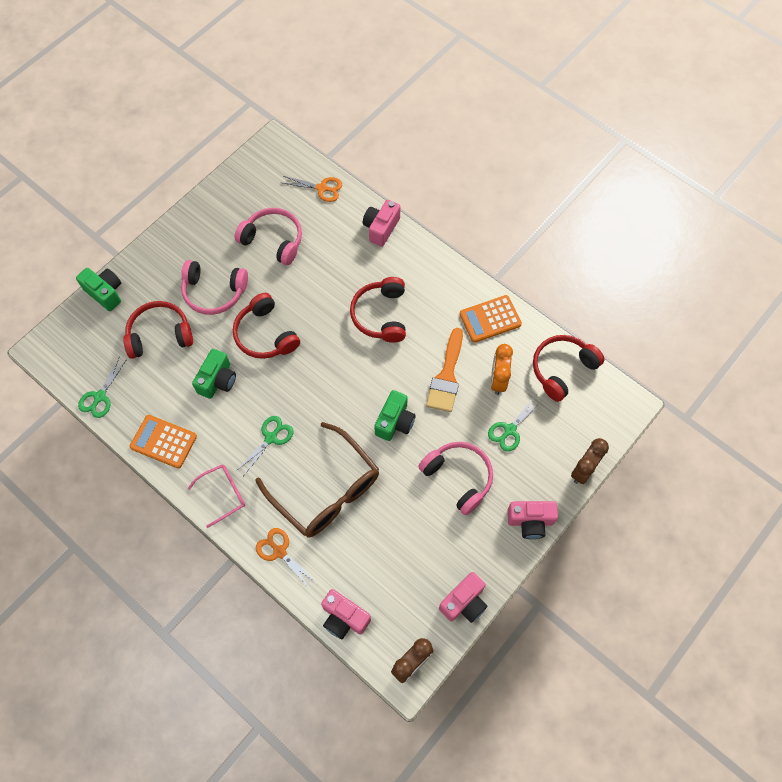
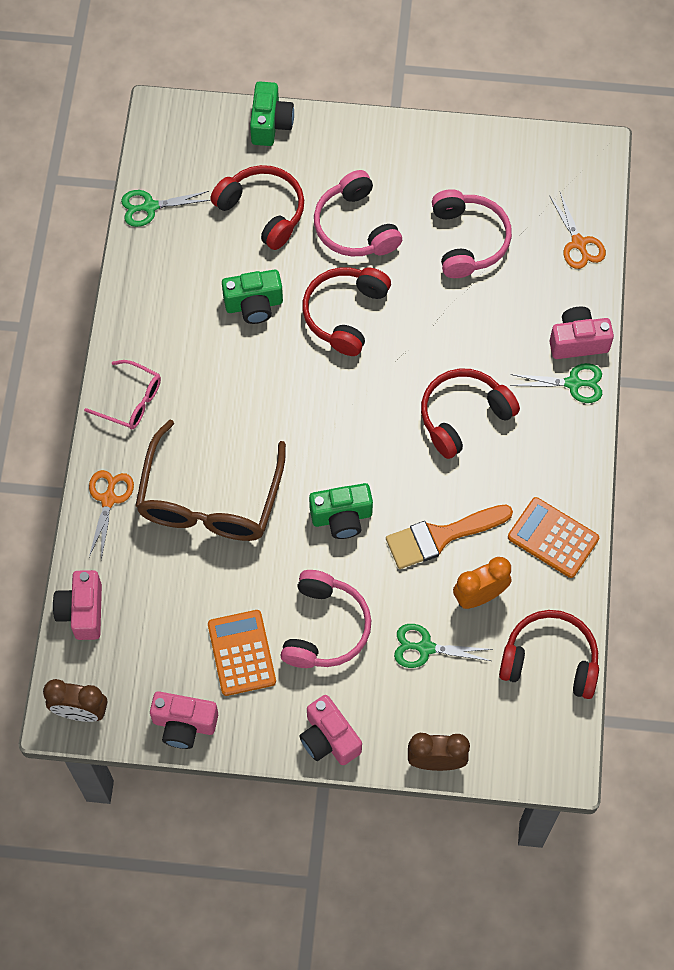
camera: 55 degrees right, 0 degrees up
orange calculator [130,415,197,469] -> orange calculator moved to [208,610,276,696]
green scissors [236,416,294,476] -> green scissors moved to [510,363,602,403]

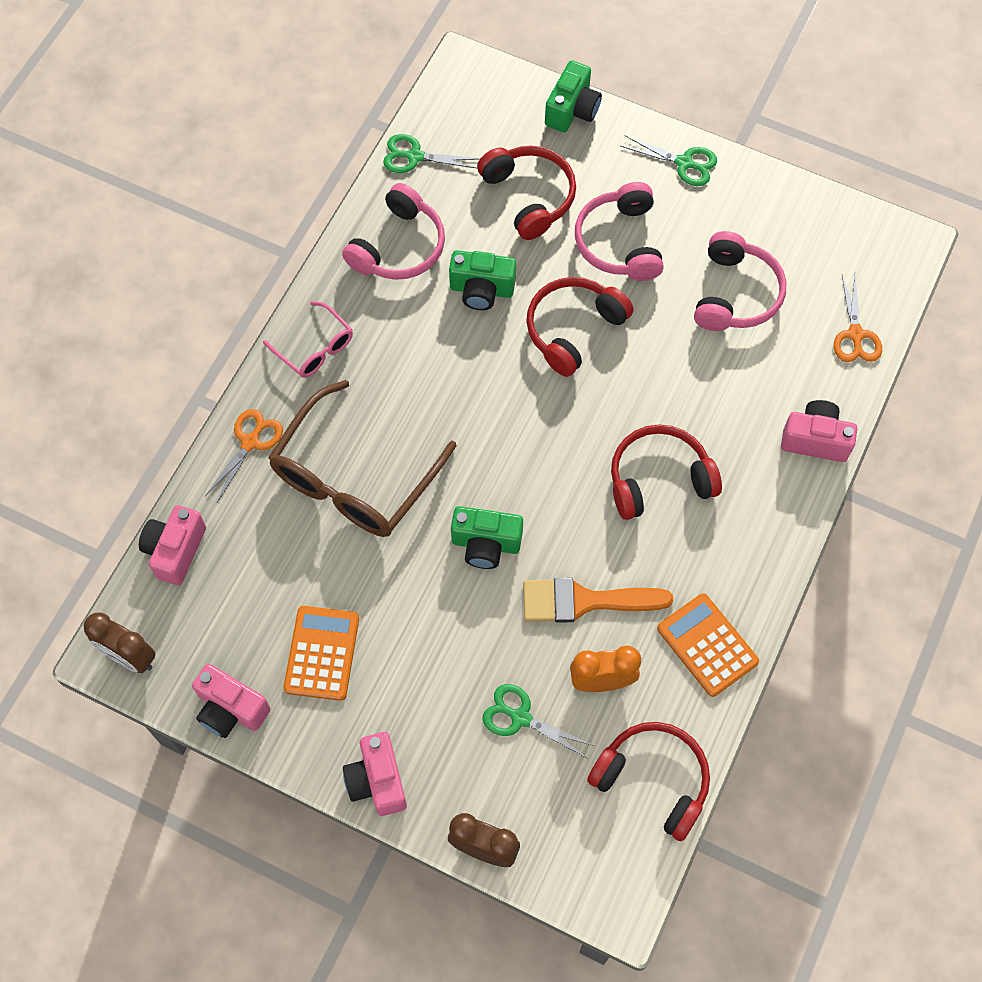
camera: 20 degrees right, 0 degrees up
pink headphones [280,570,371,668] -> pink headphones moved to [342,183,445,280]
green scissors [510,363,602,403] -> green scissors moved to [621,136,717,186]

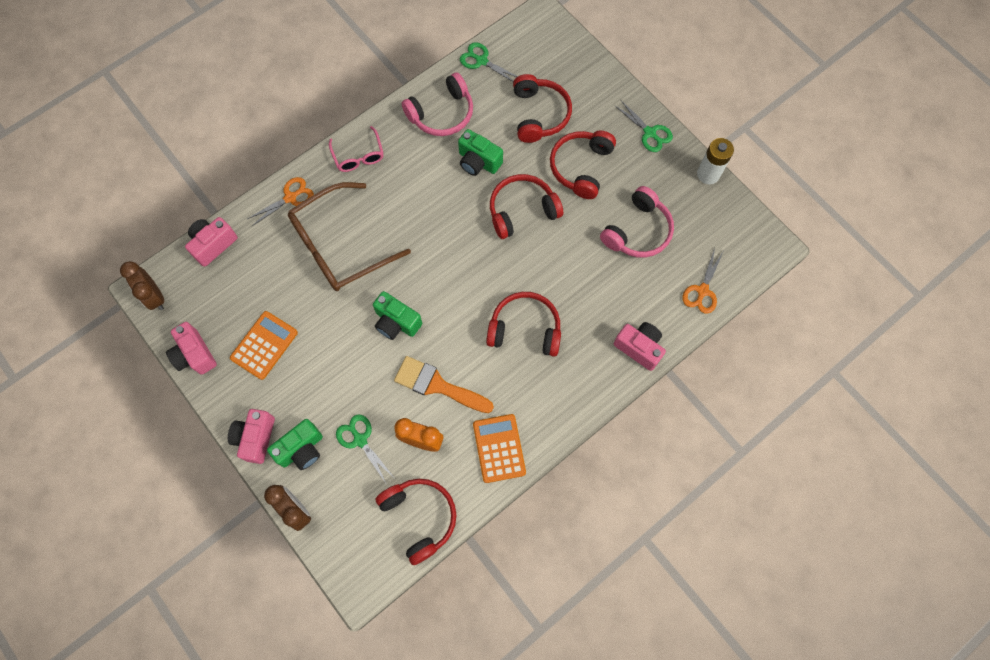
camera: 25 degrees right, 5 degrees up
green camera [545,60,602,133] -> green camera moved to [267,419,323,470]
pink headphones [575,182,664,281] -> red headphones [550,131,616,199]
none -> white battery [697,138,734,184]

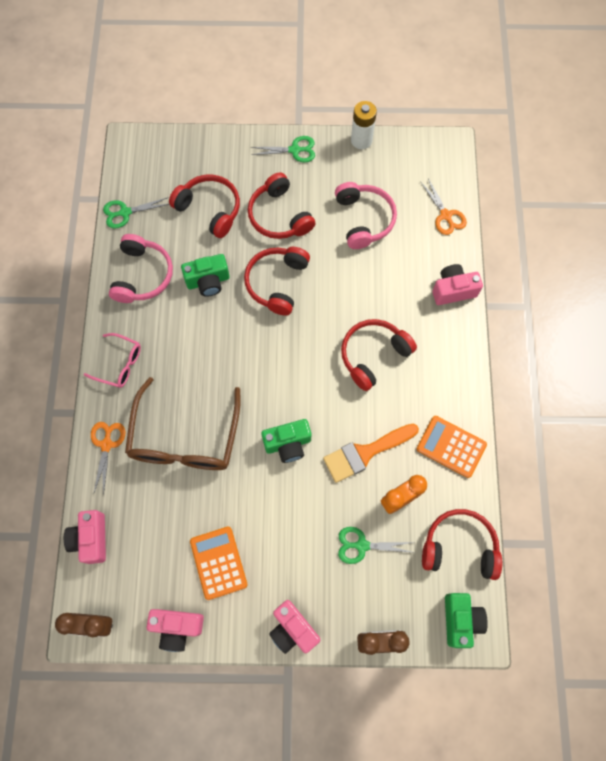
camera: 50 degrees left, 0 degrees up
green camera [267,419,323,470] -> green camera moved to [445,593,488,648]

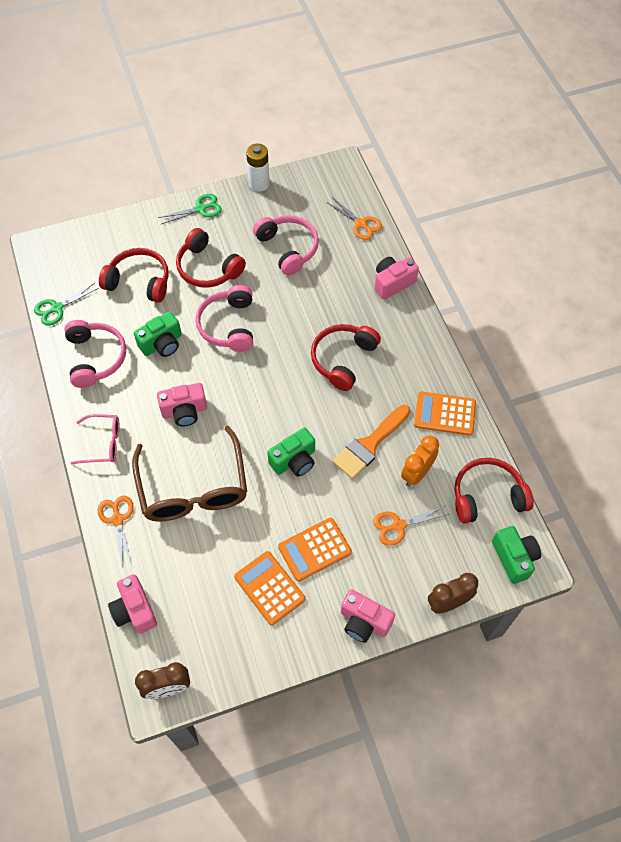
camera: 20 degrees left, 10 degrees down
pink camera [147,609,204,652] -> pink camera moved to [157,383,207,426]
red headphones [244,247,310,316] -> pink headphones [195,285,253,352]
green scissors [338,527,415,564] -> orange scissors [373,506,449,546]
none -> orange calculator [278,518,352,581]

